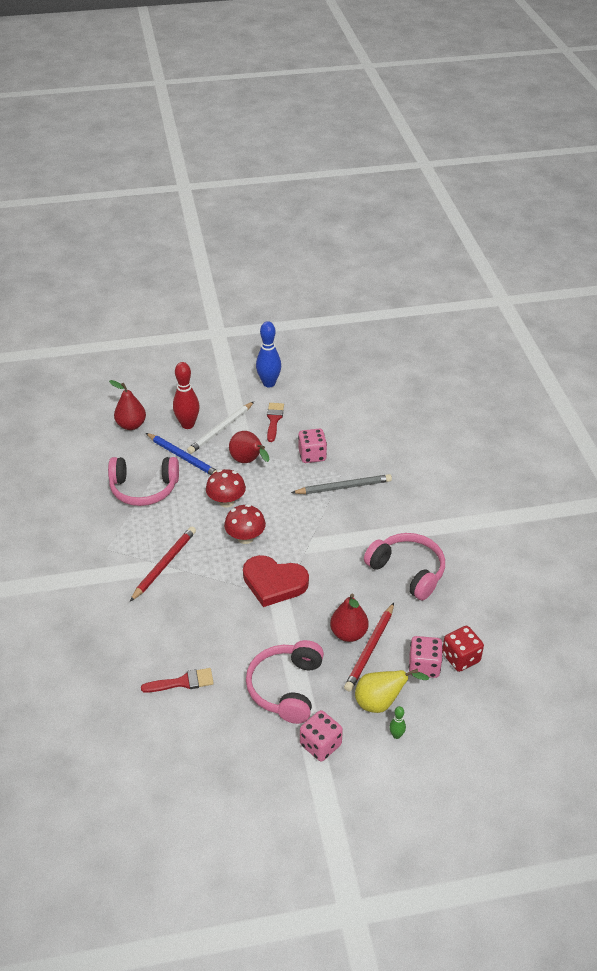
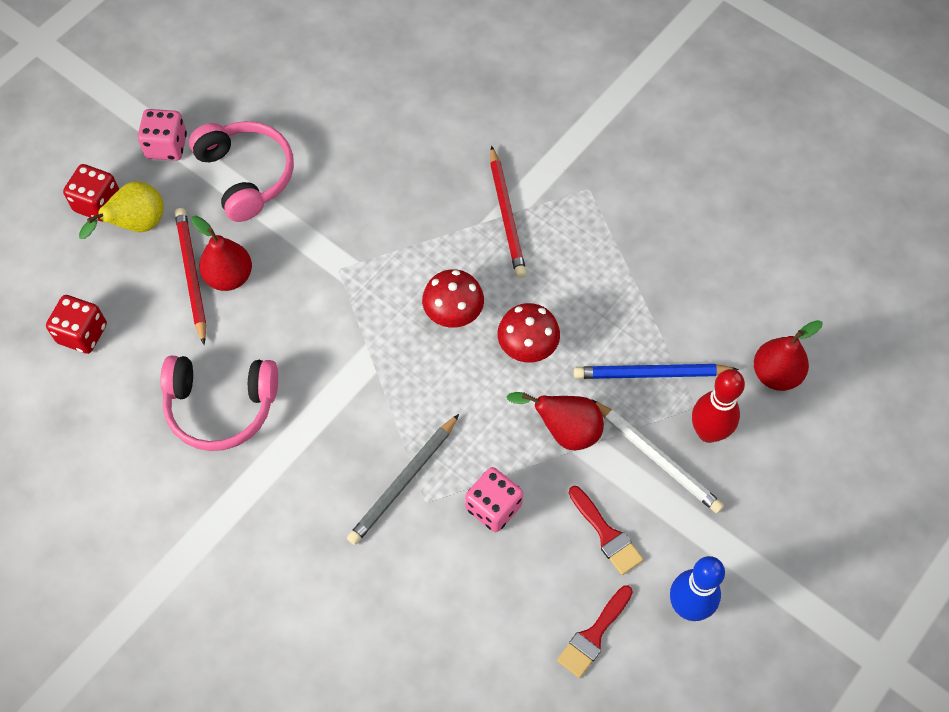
camera: 140 degrees right, 20 degrees up
pink headphones [108,457,179,506] -> none
red brush [141,668,214,693] -> red brush moved to [557,585,633,678]
white pencil [187,402,254,454] -> white pencil turned 135 degrees clockwise [591,399,724,513]
red heart [243,555,309,607] -> none
green bowling pin [389,706,406,739] -> red dice [63,164,119,221]
pink dice [409,636,443,678] -> none

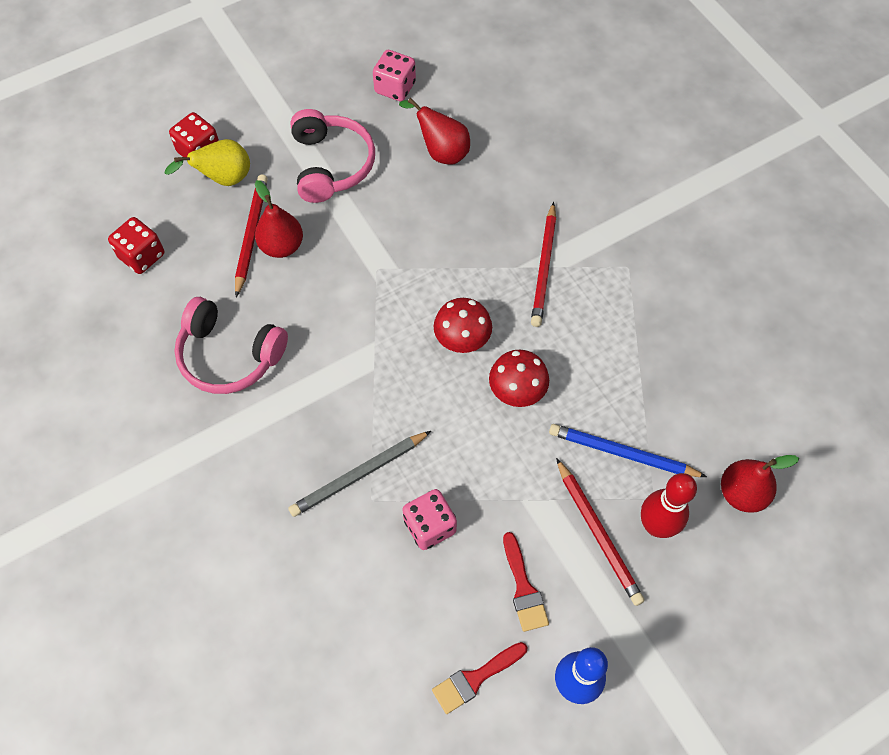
camera: 20 degrees right, 0 degrees up
pink dice [138,109,187,161] -> pink dice moved to [373,50,416,101]
red pear [506,392,604,450] -> red pear moved to [399,98,470,165]
white pencil [591,399,724,513] -> red pencil [556,458,645,606]

